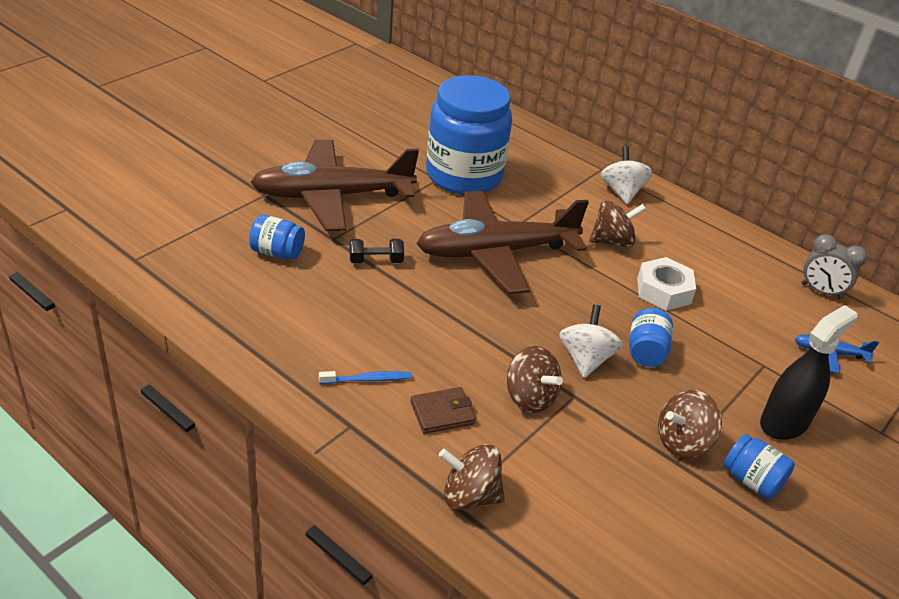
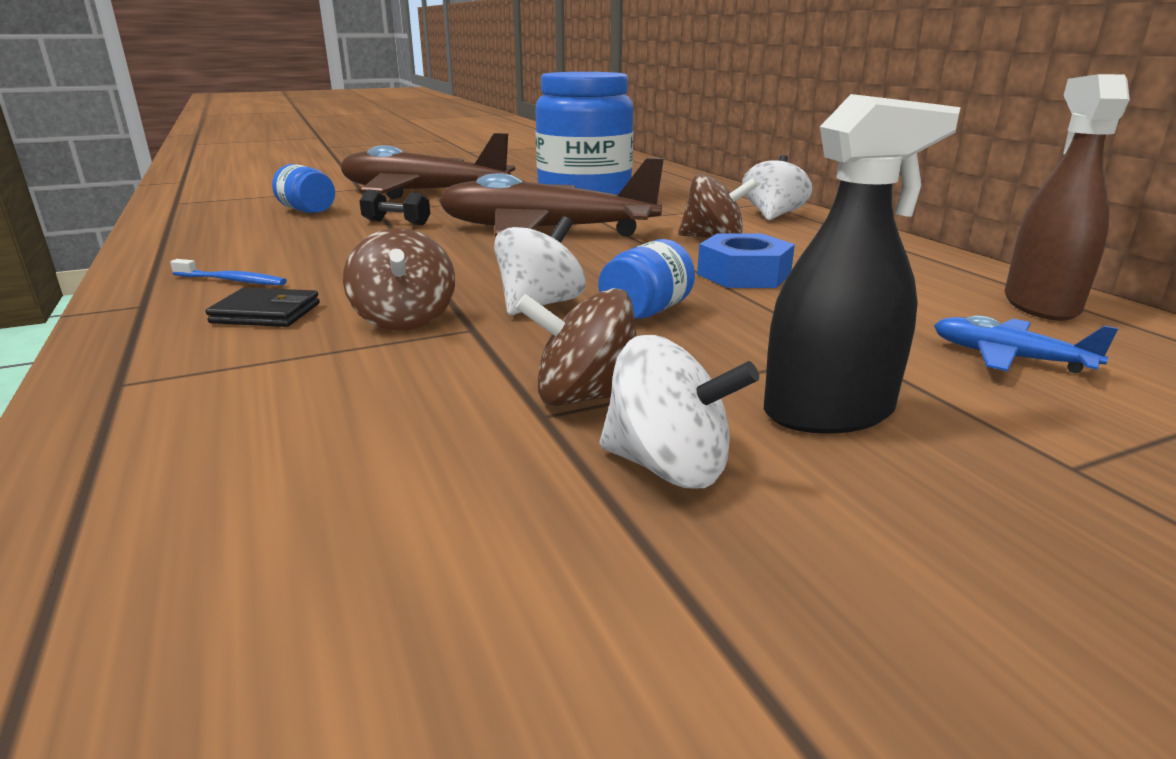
camera: 30 degrees right, 15 degrees down
brown wallet [410,387,476,434] -> black wallet [205,288,320,327]
brown spinning top [439,444,505,510] -> none
white nut [637,257,696,311] -> blue nut [697,233,795,288]
blue jar [723,434,795,500] -> white spinning top [599,335,759,488]
grey clock [801,234,867,299] -> brown spray bottle [1004,74,1130,321]

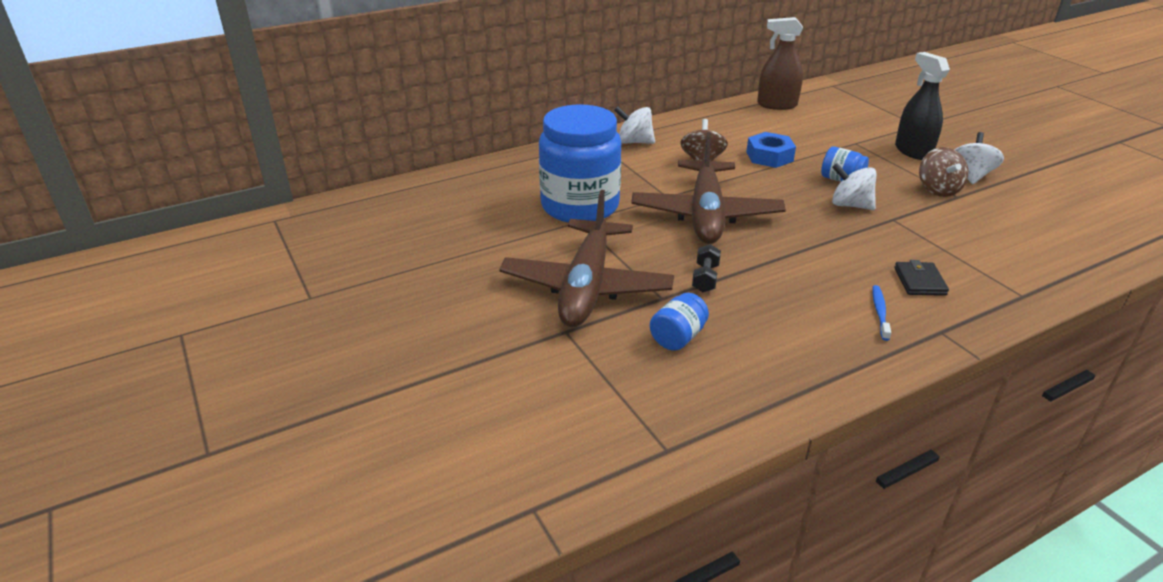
camera: 95 degrees left, 10 degrees up
brown spinning top [343,228,455,331] -> none
blue plane [934,315,1118,373] -> none

